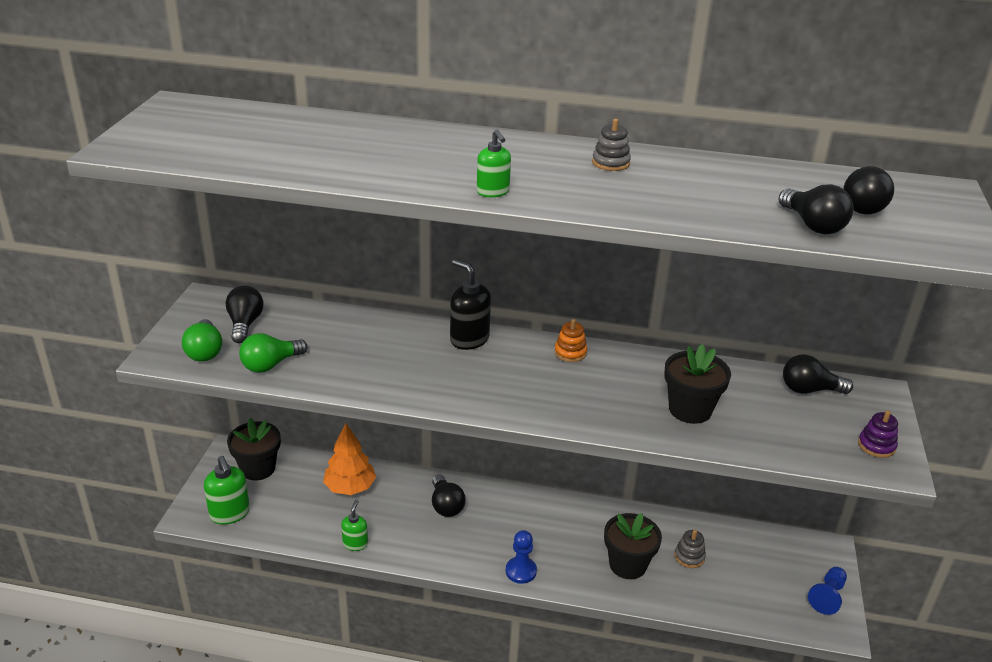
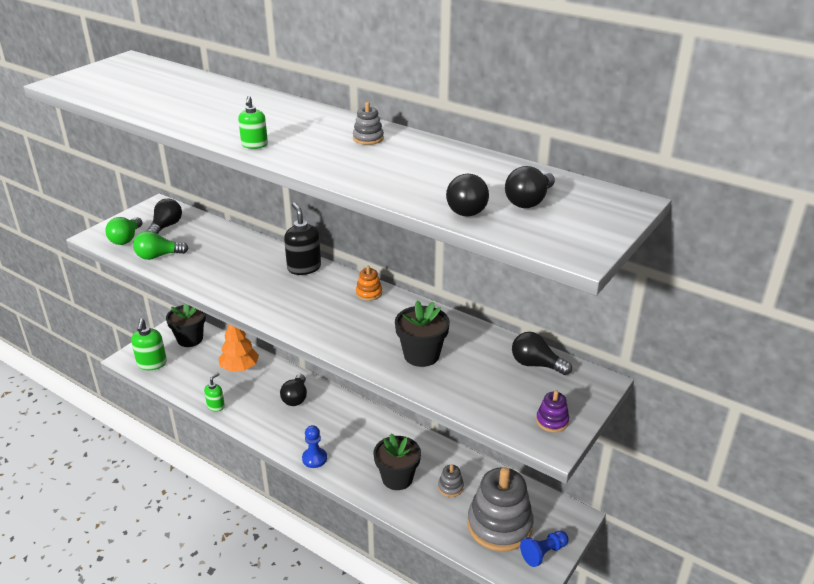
camera: 25 degrees right, 0 degrees up
none -> grey stacking toy [467,467,534,552]

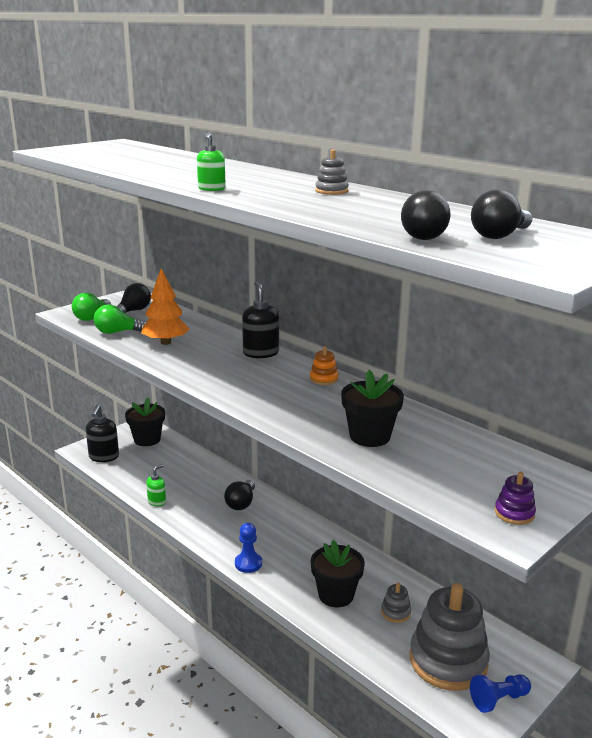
camera: 10 degrees right, 10 degrees down
green soap dispenser [131,319,167,370] -> black soap dispenser [86,405,119,462]
orange tree [219,325,259,372] -> orange tree moved to [141,268,190,345]
black light bulb [512,332,572,375] -> none

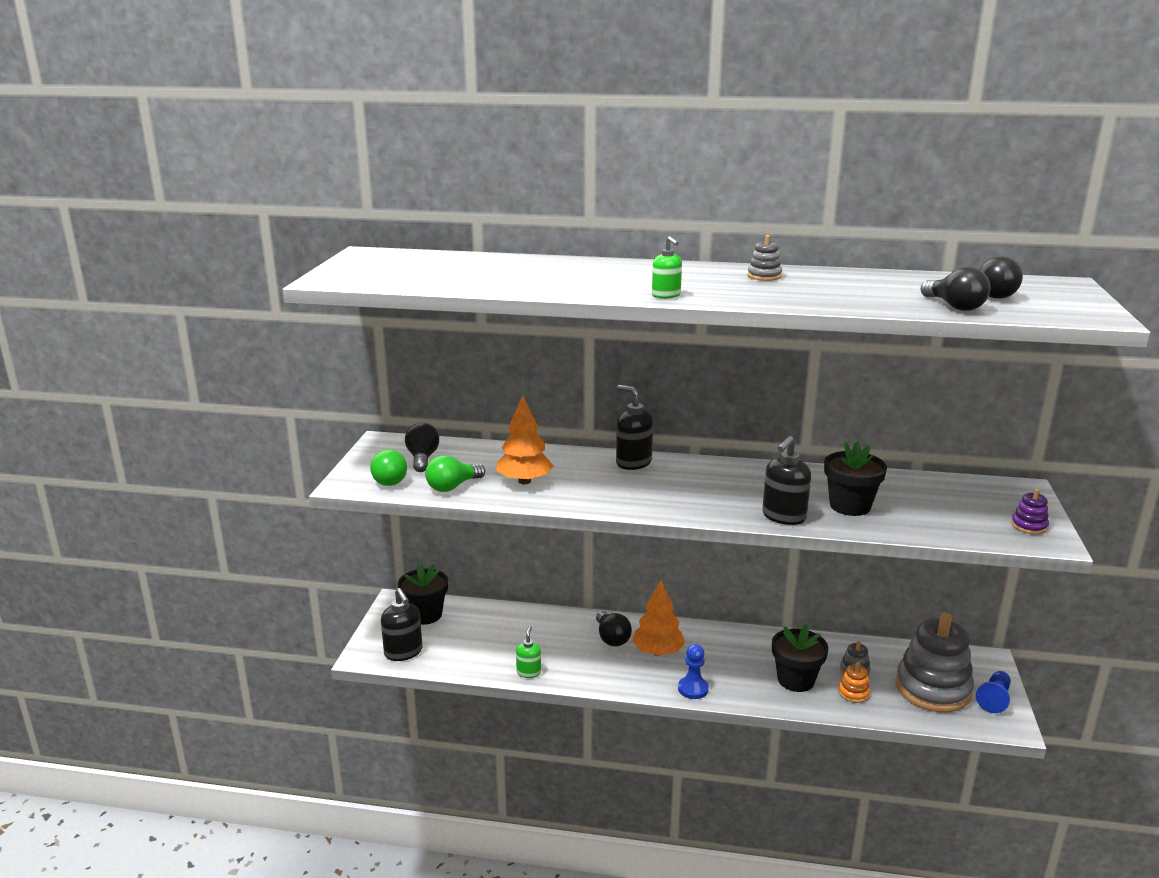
camera: 35 degrees left, 0 degrees up
orange stacking toy [310,346,339,385] -> orange stacking toy moved to [838,662,870,703]
none -> orange tree [632,580,685,656]
none -> black soap dispenser [762,436,811,525]

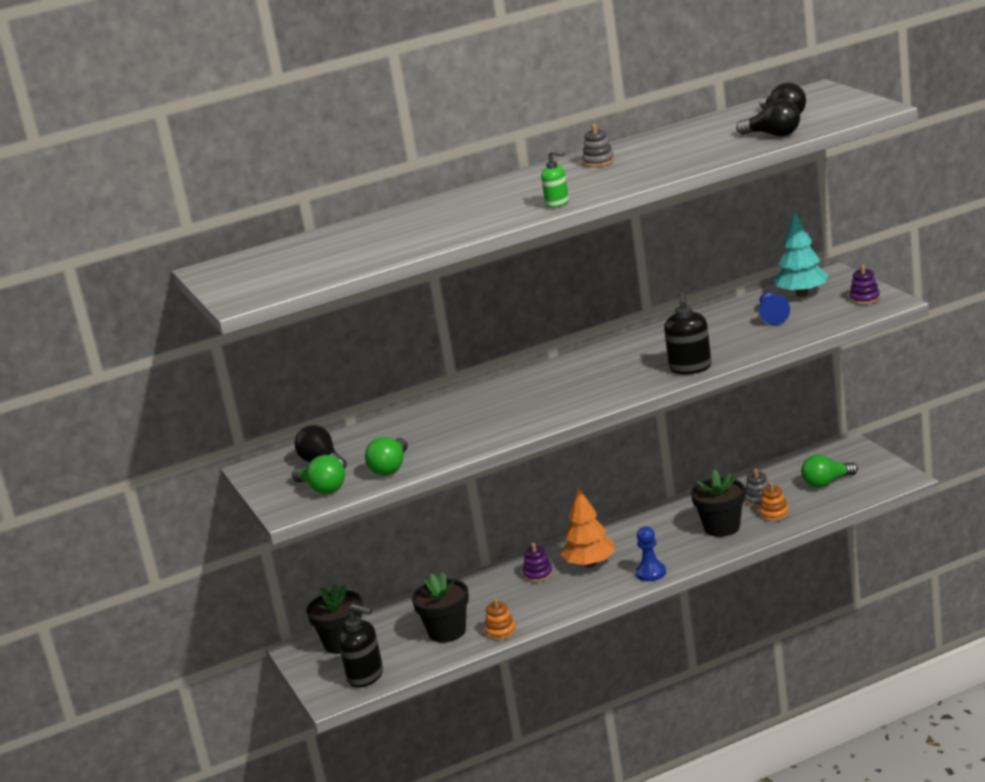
camera: 30 degrees left, 0 degrees up
orange tree [496,395,553,484] -> none
green soap dispenser [516,626,541,678] -> orange stacking toy [484,599,516,640]
black light bulb [596,611,632,647] -> purple stacking toy [523,543,553,582]
black soap dispenser [616,385,653,470] -> none
black flower pot [824,442,887,516] -> black flower pot moved to [412,572,469,643]
grey stacking toy [895,613,974,713] -> green light bulb [801,455,858,488]
blue pawn [976,671,1011,713] -> blue pawn moved to [759,291,790,325]
none -> turquoise tree [774,213,829,297]

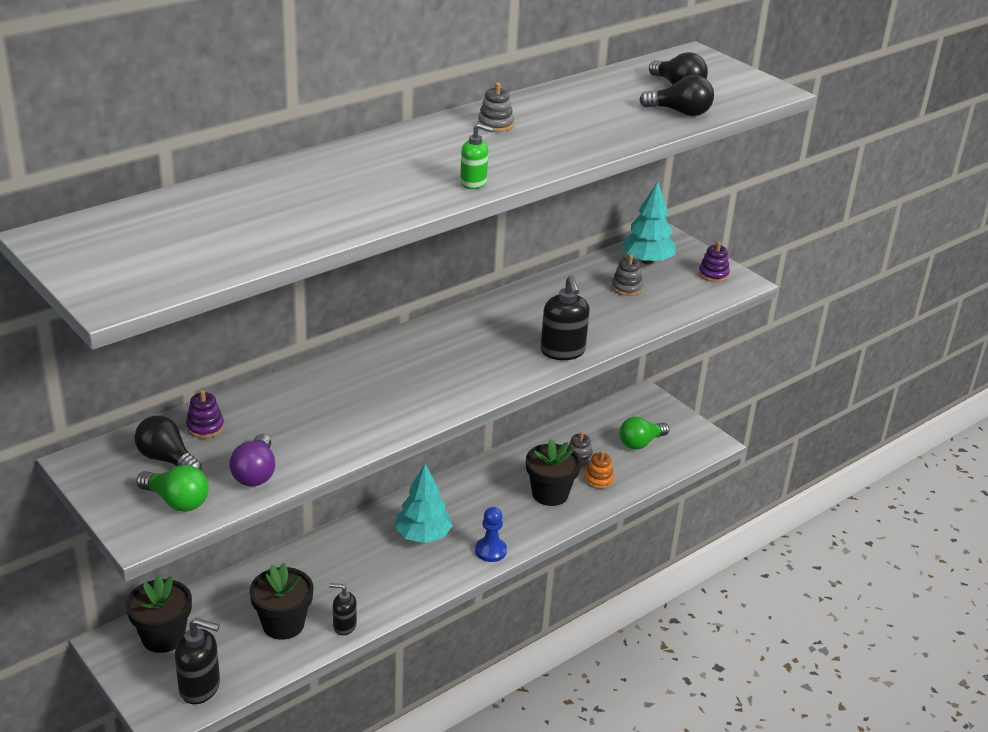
camera: 20 degrees left, 10 degrees up
green light bulb [365,437,408,475] -> purple light bulb [229,434,275,487]
orange stacking toy [484,599,516,640] -> black soap dispenser [329,583,357,635]
purple stacking toy [523,543,553,582] -> purple stacking toy moved to [186,390,224,438]
orange tree [561,487,615,568] -> turquoise tree [395,464,453,543]
blue pawn [759,291,790,325] -> grey stacking toy [611,254,643,296]

